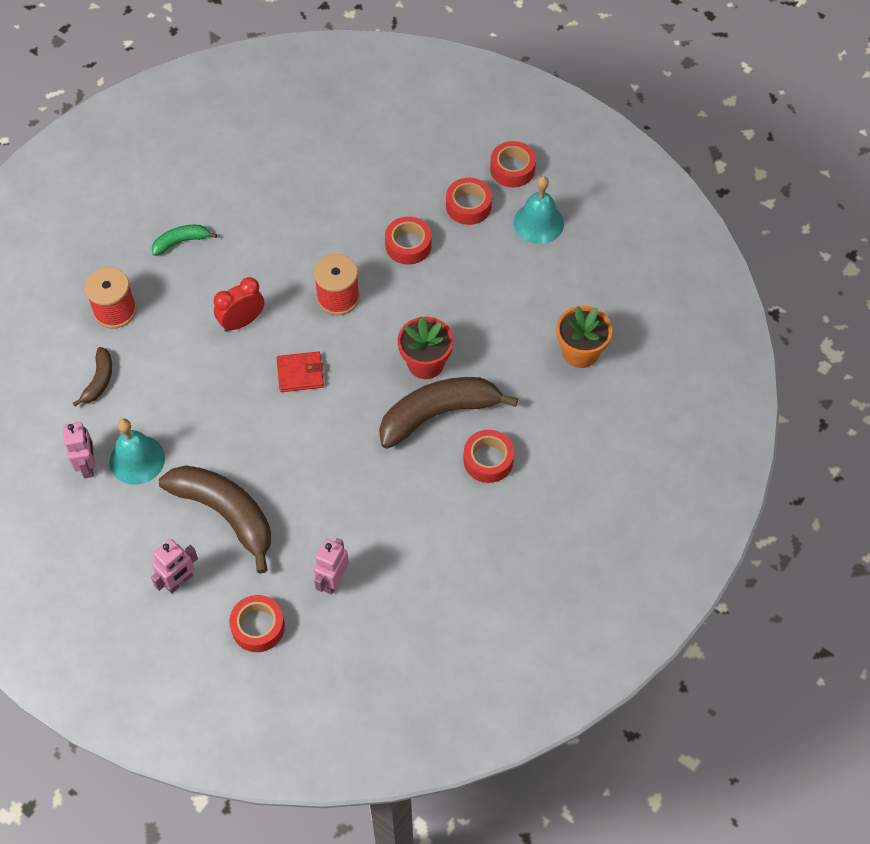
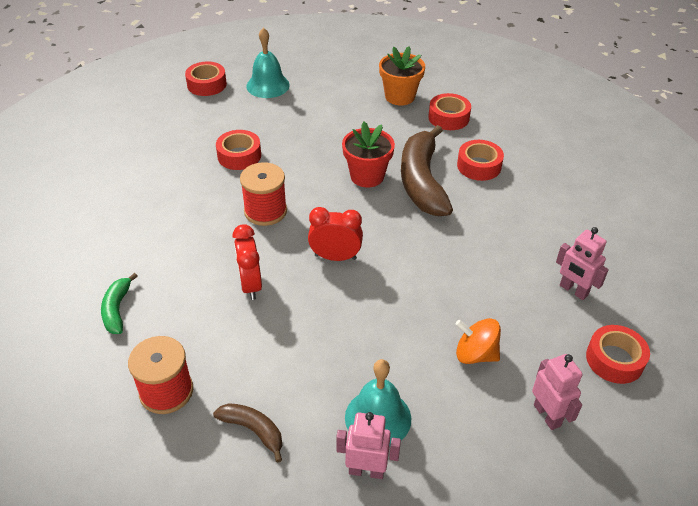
camera: 70 degrees left, 15 degrees down
brown banana [159,465,271,574] -> orange spinning top [456,318,501,364]
red wallet [277,351,324,392] -> red clock [308,207,363,261]
red tape [446,178,492,225] -> red tape moved to [428,93,471,130]

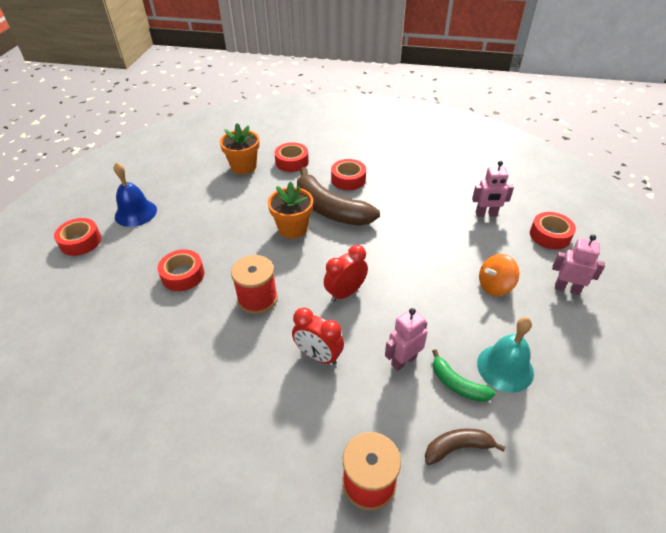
camera: 45 degrees left, 0 degrees up
green banana [101,273,138,334] -> green banana moved to [432,350,496,402]
turquoise bell [246,28,290,98] -> blue bell [113,162,157,227]
pink robot [336,412,401,479] -> pink robot moved to [385,308,427,371]
red flower pot [342,122,395,188] -> orange flower pot [268,181,313,239]

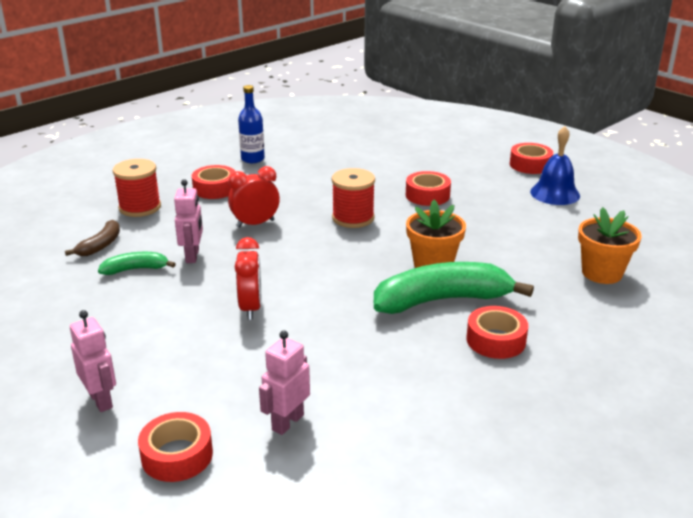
camera: 125 degrees right, 15 degrees down
red tape [274,142,309,172] -> red tape moved to [192,165,236,199]
brown banana [297,167,380,226] -> green banana [374,262,534,314]
red clock [324,245,368,302] -> red clock moved to [235,237,261,320]
turquoise bell [477,317,534,393] -> none
orange spinning top [479,254,519,296] -> none
pink robot [552,235,605,295] -> pink robot turned 90 degrees counterclockwise [70,310,116,412]
none -> blue bottle [238,85,265,163]

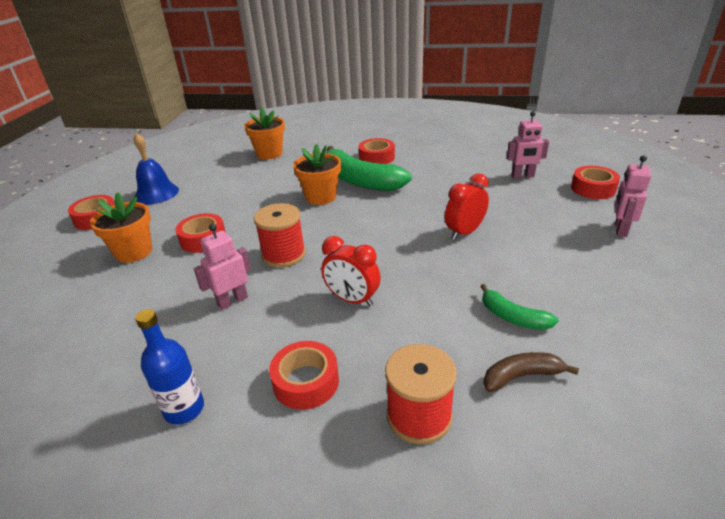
camera: 125 degrees left, 5 degrees up
pink robot [174,179,203,263] -> pink robot moved to [194,224,251,310]
none -> orange flower pot [90,192,152,263]

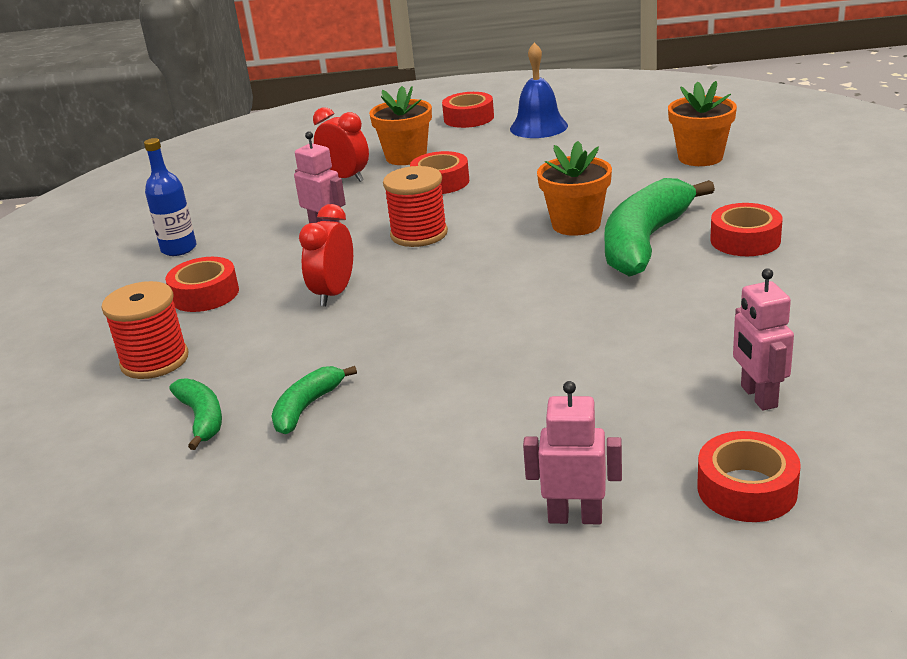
camera: 80 degrees right, 5 degrees down
red clock [445,173,489,240] -> red clock moved to [313,107,369,182]
brown banana [483,352,579,392] -> green banana [169,378,222,450]

